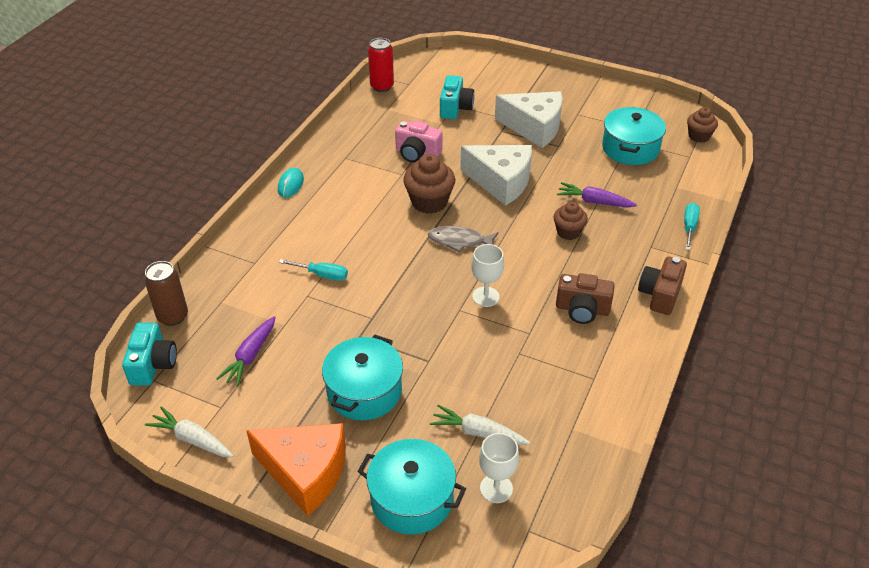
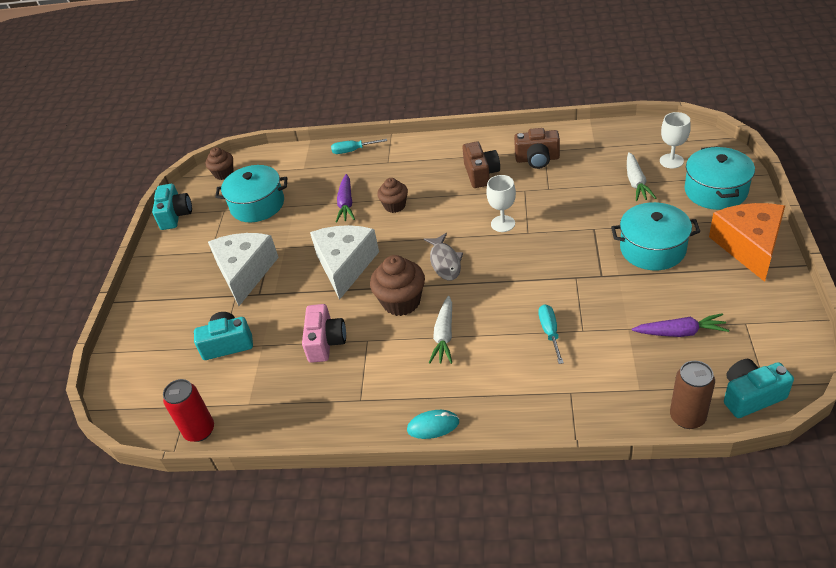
camera: 105 degrees left, 0 degrees up
white carrot [145,406,234,457] -> white carrot moved to [429,296,452,364]
brown camera [638,256,687,315] -> brown camera moved to [514,128,560,169]
none -> turquoise camera [152,184,192,230]

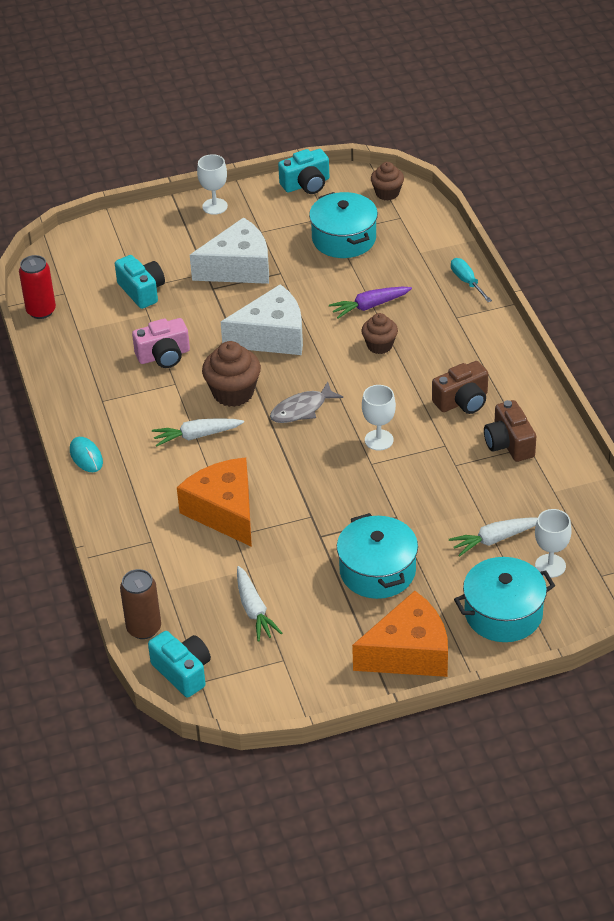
camera: 65 degrees right, 0 degrees up
turquoise screwdriver [538,304,564,364] -> orange cheese [177,457,252,547]
purple carrot [632,313,729,337] -> white carrot [237,566,282,642]
none -> white goblet [197,154,228,215]

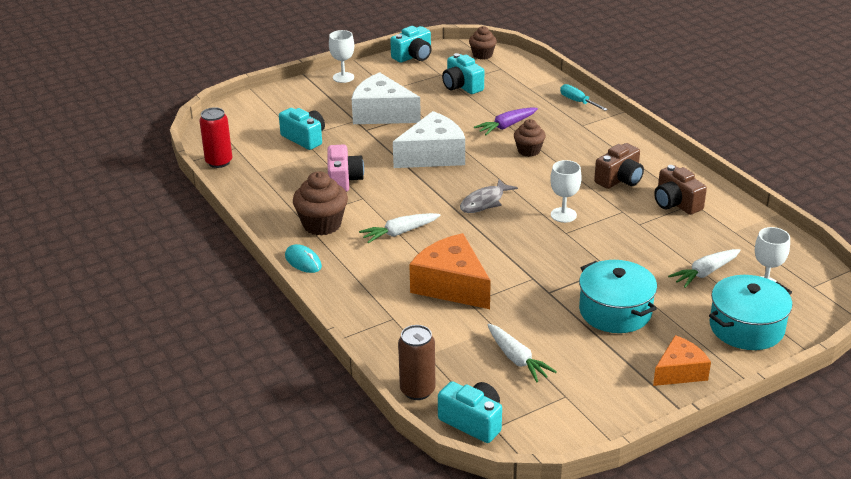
camera: 15 degrees left, 10 degrees down
pink camera [132,318,190,368] -> pink camera turned 60 degrees counterclockwise [327,144,364,192]
white cheese [190,217,269,284] -> white cheese turned 120 degrees counterclockwise [352,72,421,124]
brown cupcake [202,341,261,407] -> brown cupcake moved to [293,171,348,236]
turquoise pot [309,192,378,258] -> turquoise camera [442,53,484,94]
orange cheese [352,591,448,677] -> orange cheese [653,335,711,386], size x0.62

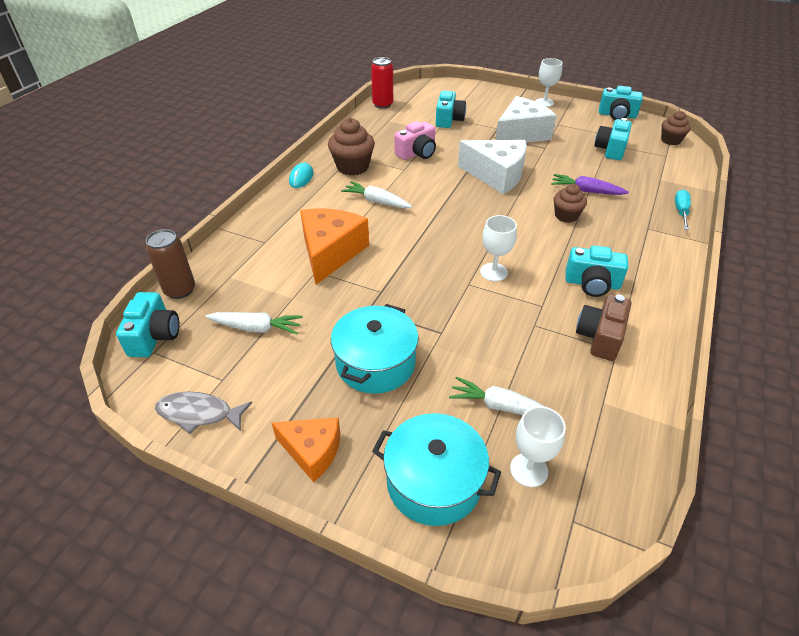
camera: 55 degrees right, 10 degrees up
white cheese [352,72,421,124] -> white cheese turned 60 degrees clockwise [495,96,557,143]
grey fish [460,179,518,213] -> grey fish moved to [155,392,252,434]
white carrot [487,324,557,382] -> white carrot turned 105 degrees counterclockwise [205,312,303,335]
brown camera [594,143,644,189] -> turquoise camera [565,245,628,297]

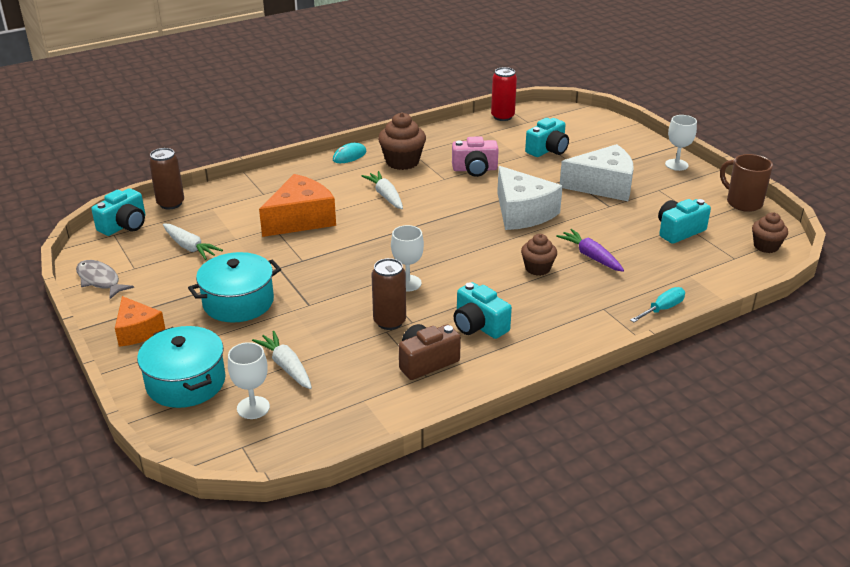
camera: 35 degrees right, 10 degrees down
turquoise camera [599,86,643,120] -> brown mug [720,154,773,212]
none -> brown can [371,258,406,330]

